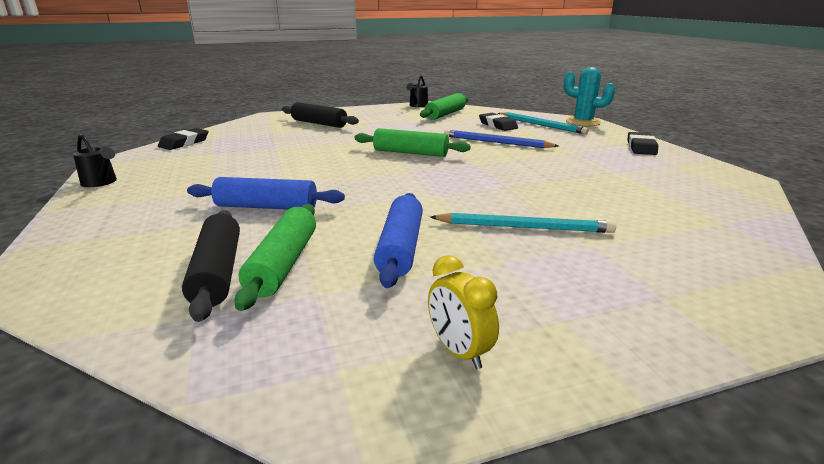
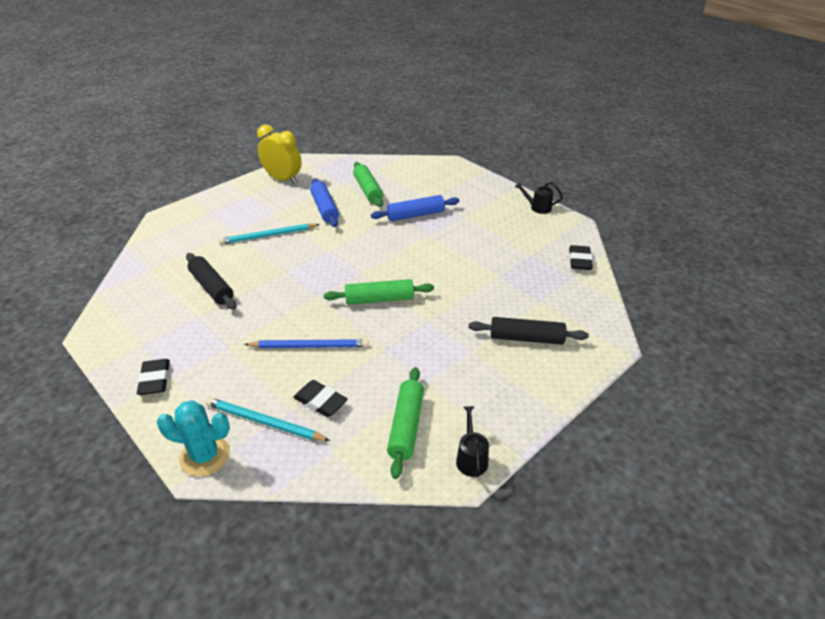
camera: 155 degrees right, 15 degrees up
black rolling pin [182,210,240,322] -> black rolling pin moved to [186,253,236,309]
yellow clock [428,255,499,369] -> yellow clock [257,125,302,184], size x1.74

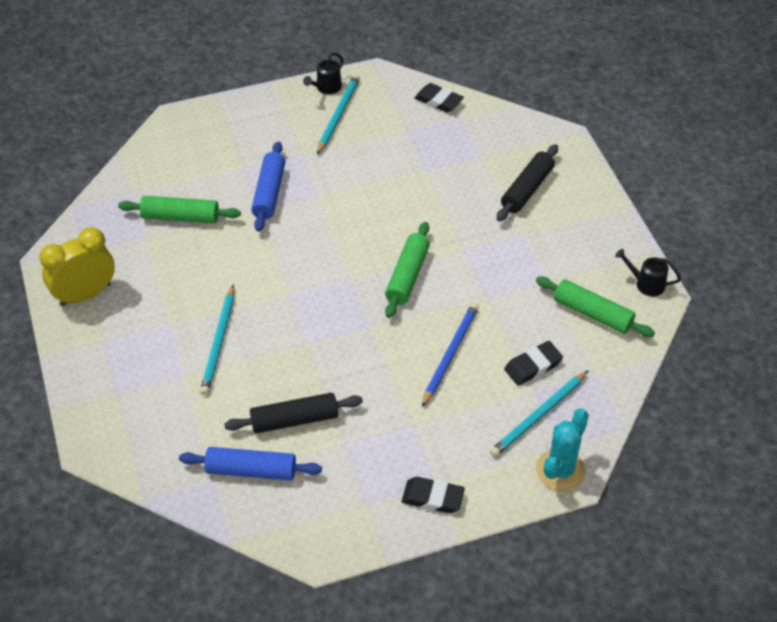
camera: 65 degrees left, 10 degrees up
blue rolling pin [310,178,339,227] -> blue rolling pin moved to [179,447,322,480]
none -> turquoise pencil [317,74,360,154]

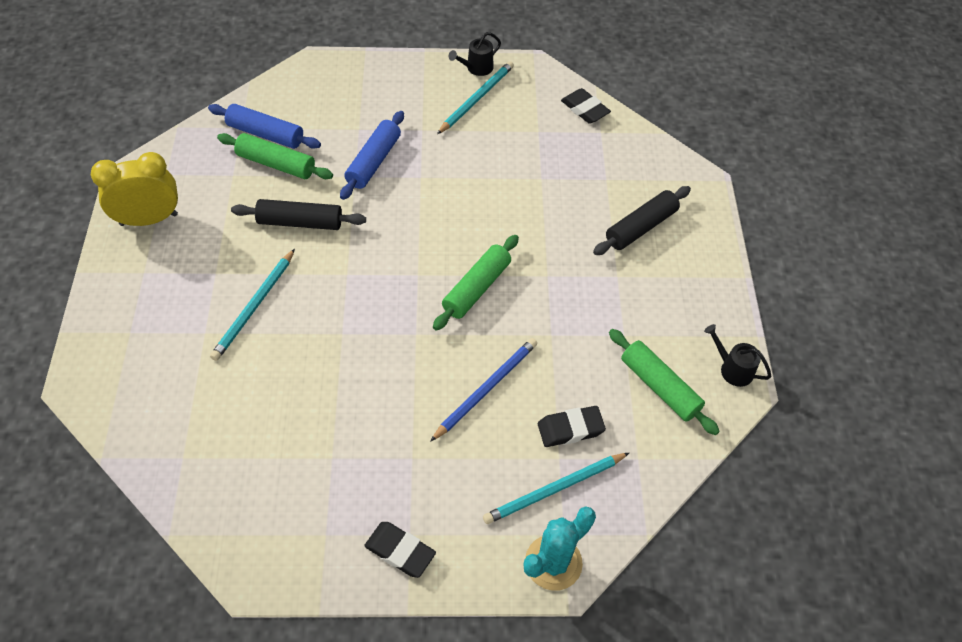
camera: 15 degrees right, 5 degrees up
blue rolling pin [179,447,322,480] -> blue rolling pin moved to [208,104,321,149]
black rolling pin [224,393,363,433] -> black rolling pin moved to [231,199,366,230]

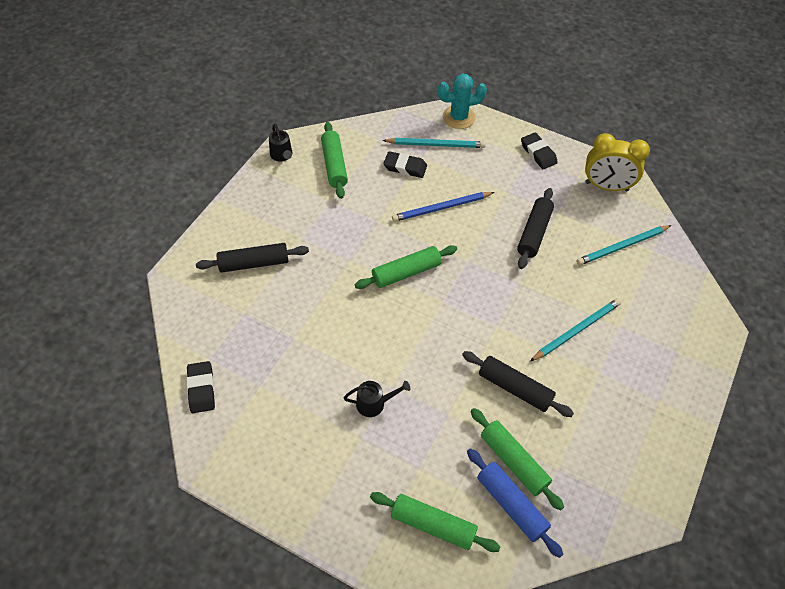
camera: 150 degrees left, 0 degrees up
yellow clock [91,152,178,226] -> yellow clock moved to [585,133,650,191]
blue rolling pin [340,111,404,200] -> none
turquoise pencil [437,61,514,134] -> turquoise pencil moved to [577,225,672,265]
black watering can [449,32,501,76] -> black watering can moved to [344,381,411,417]
none -> green rolling pin [370,492,500,552]
none -> black rolling pin [517,188,554,269]

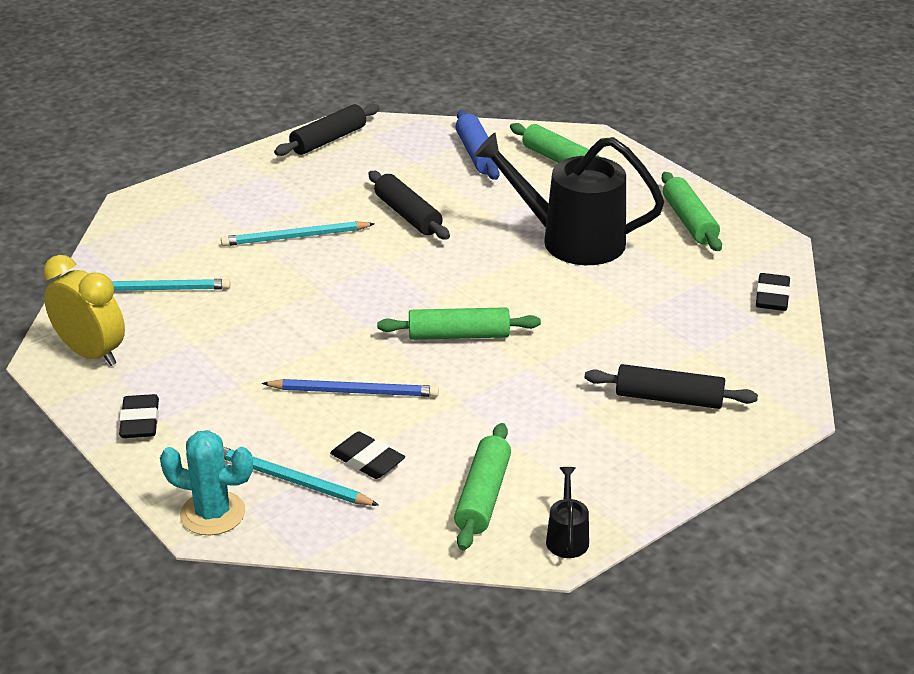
camera: 155 degrees left, 20 degrees down
black watering can [344,381,411,417] -> black watering can [474,133,665,265], size x2.43
green rolling pin [471,408,564,511] -> green rolling pin moved to [662,172,722,251]
black rolling pin [517,188,554,269] -> black rolling pin moved to [274,104,380,156]

